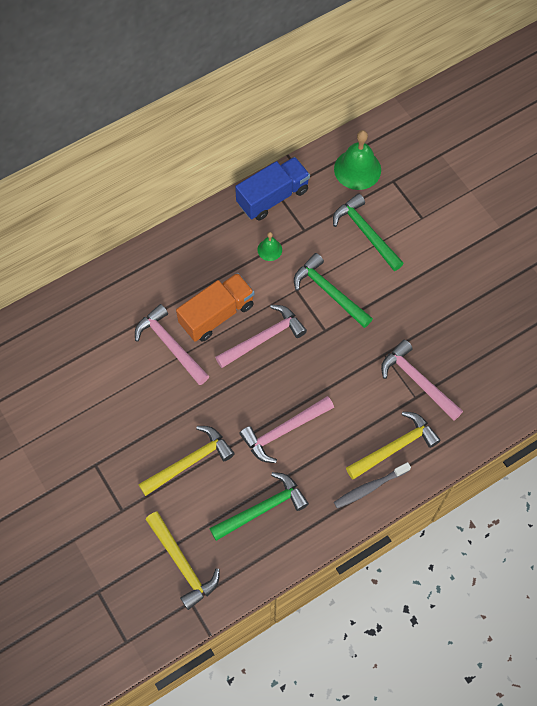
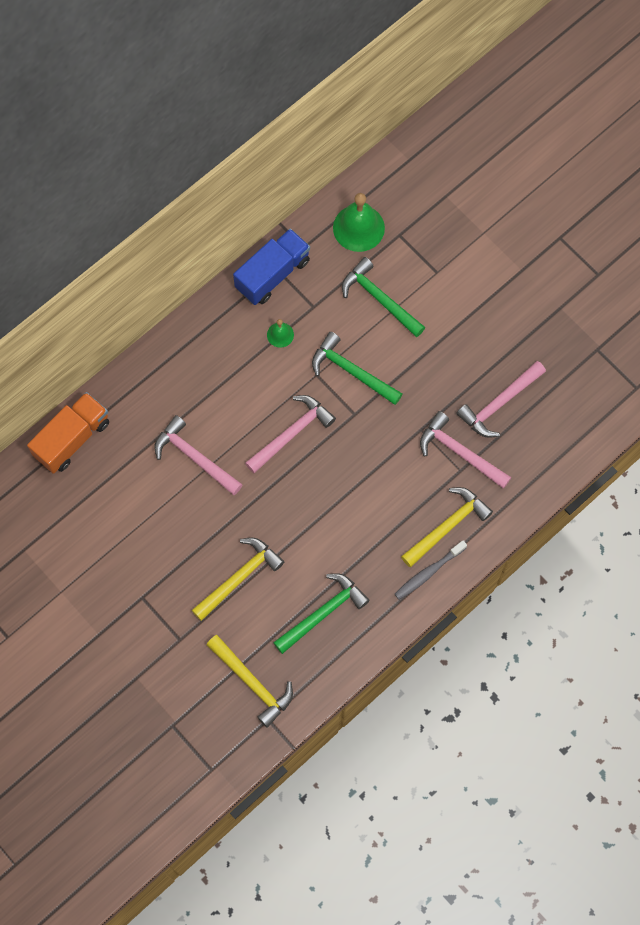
camera: 10 degrees left, 5 degrees up
orange truck [176,273,254,342] -> orange truck moved to [27,392,109,474]
pink hammer [239,396,334,463] -> pink hammer moved to [456,361,546,438]

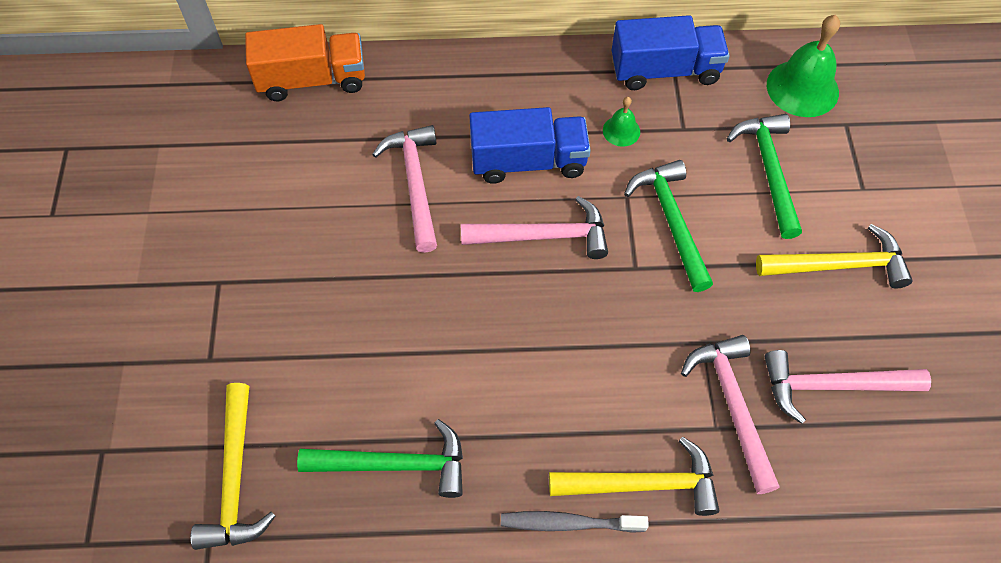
camera: 40 degrees right, 10 degrees down
yellow hammer [192,538,284,621] -> yellow hammer moved to [756,224,913,288]
none -> blue truck [469,107,591,184]

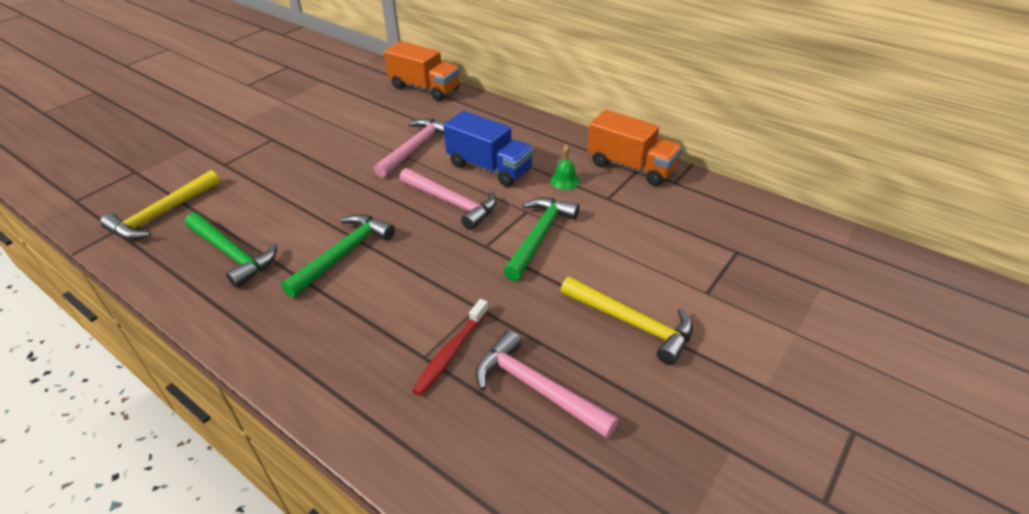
camera: 40 degrees right, 20 degrees down
grey toothbrush [501,511,649,533] -> none
yellow hammer [549,437,719,516] -> none
blue truck [612,15,730,90] -> orange truck [588,110,683,186]
pink hammer [681,335,780,494] -> red toothbrush [412,299,489,396]
green hammer [727,114,802,239] -> green hammer moved to [281,214,395,298]
green bell [767,15,840,117] -> none

